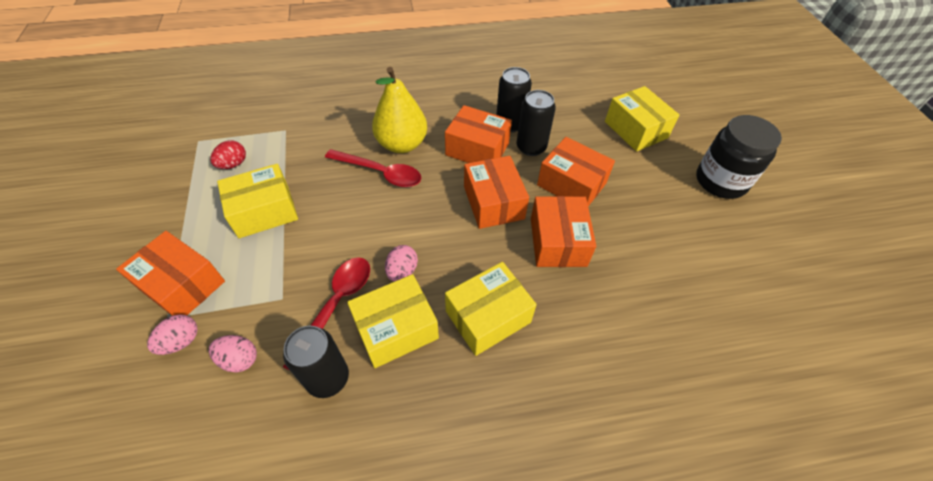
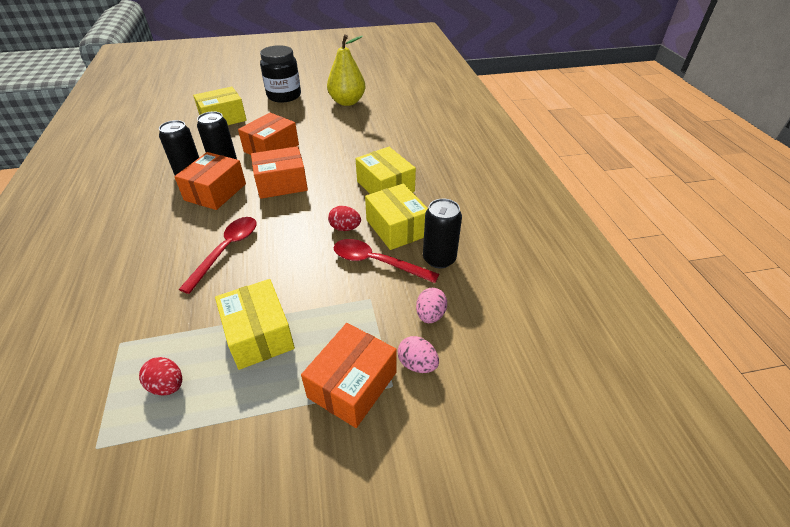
camera: 90 degrees left, 10 degrees down
yellow pear [372,67,427,153] -> yellow pear moved to [327,35,365,106]
pink egg [385,245,418,282] -> red egg [328,206,361,231]
orange box [531,196,596,267] -> none

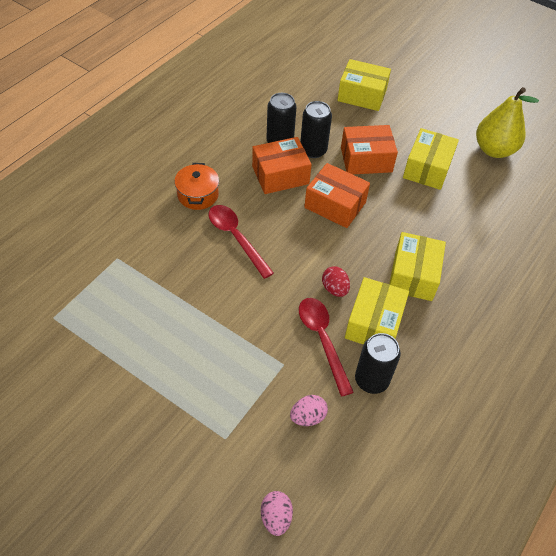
camera: 45 degrees right, 10 degrees up
red egg [139,357,182,395] -> none
red spoon [179,217,257,294] -> red spoon turned 105 degrees counterclockwise [208,205,274,279]
yellow box [215,279,295,370] -> yellow box moved to [403,128,459,190]
black jar [260,45,301,102] -> none
orange box [301,323,397,428] -> none
pink egg [398,336,439,373] -> pink egg moved to [261,491,293,536]
none -> orange pot [174,163,219,210]

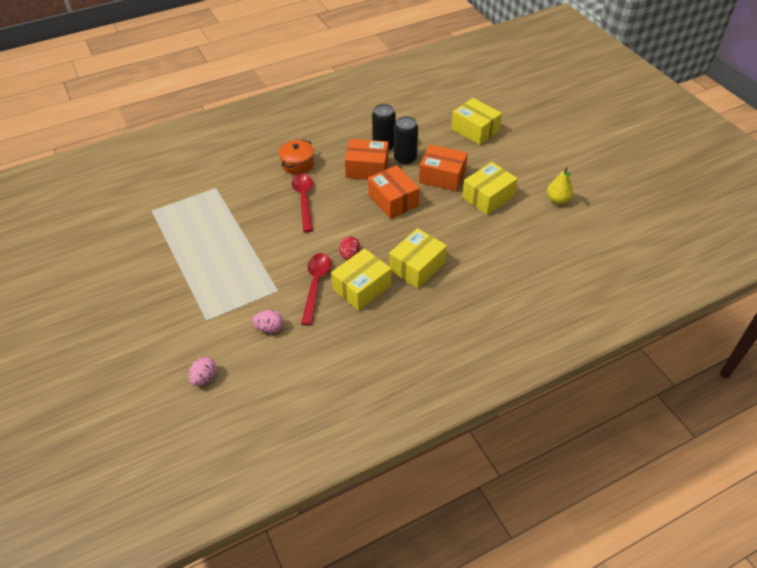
camera: 30 degrees right, 5 degrees down
black can [355,333,401,394] -> none
yellow pear [476,87,539,158] -> yellow pear [547,167,573,204], size x0.61

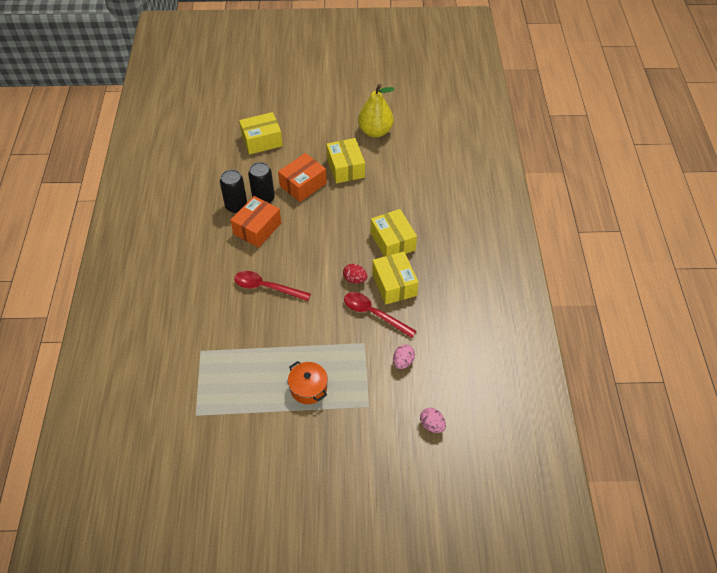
camera: 65 degrees left, 5 degrees up
orange pot [279,140,314,175] -> orange pot moved to [288,361,328,404]
orange box [368,165,420,219] -> none
yellow pear [547,167,573,204] -> yellow pear [358,84,395,138], size x1.65

